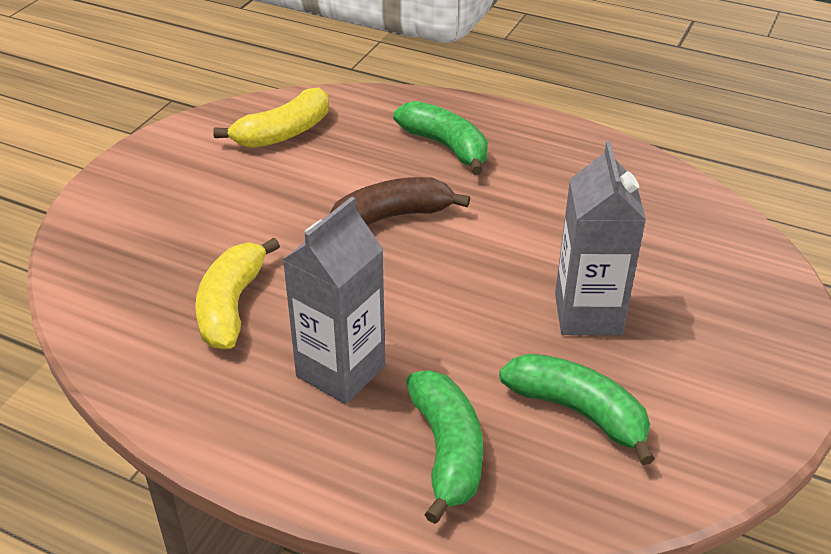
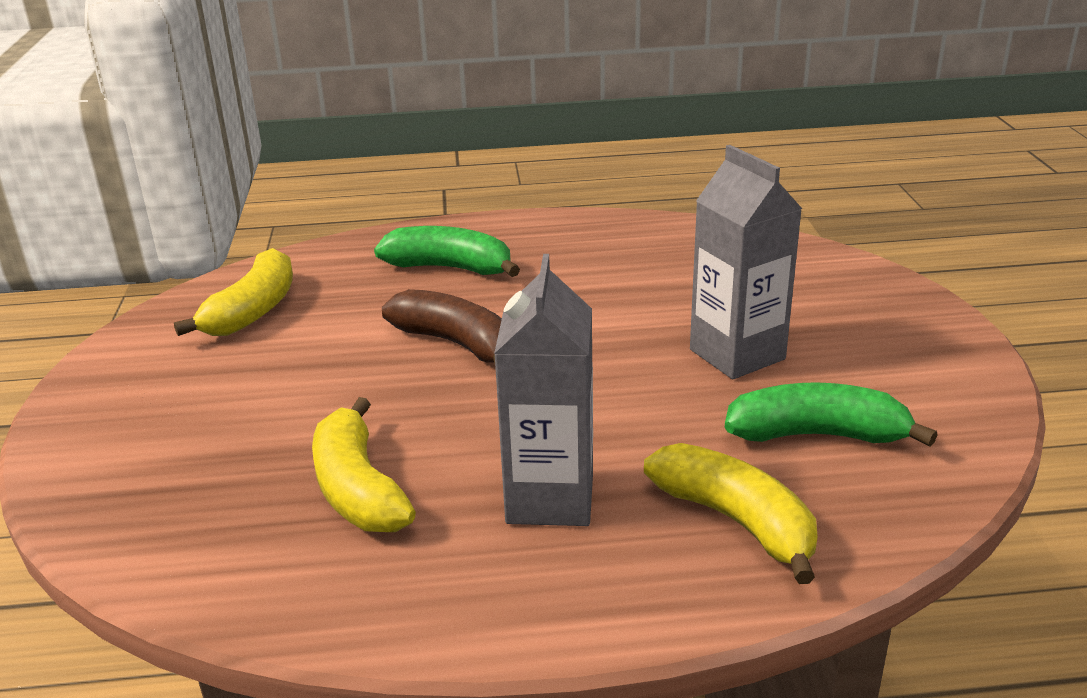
camera: 30 degrees left, 10 degrees down
brown banana [330,177,470,226] -> brown banana turned 90 degrees clockwise [382,289,502,363]
green banana [406,371,483,524] -> yellow banana [644,443,818,584]

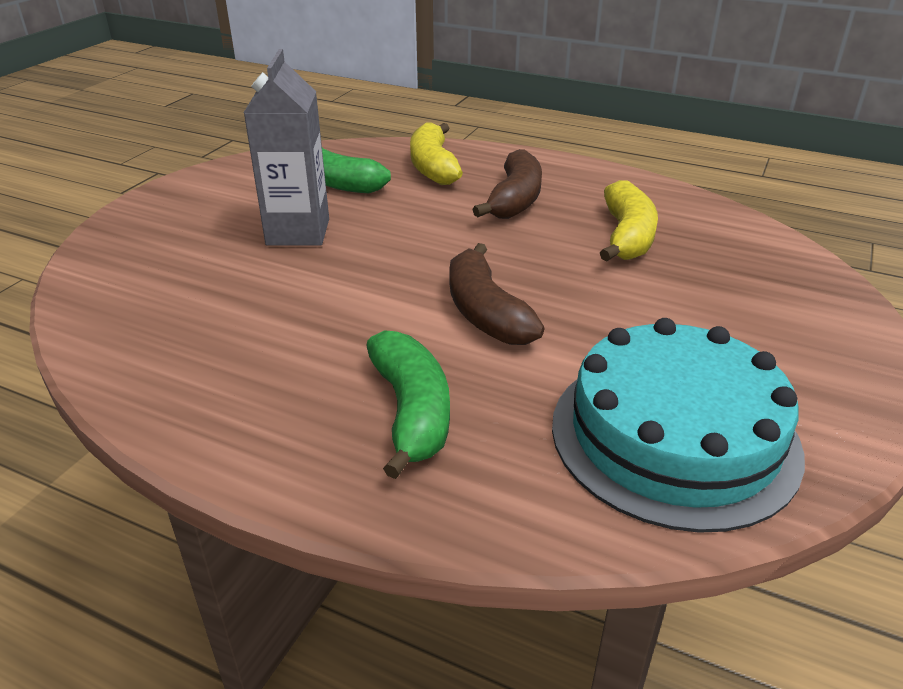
camera: 150 degrees left, 5 degrees up
yellow banana [174,248,293,336] -> turquoise cake [552,318,805,533]
green banana [374,226,520,277] -> green banana turned 150 degrees counterclockwise [366,330,450,479]
grey carton [494,254,593,526] -> brown banana [472,149,542,219]

